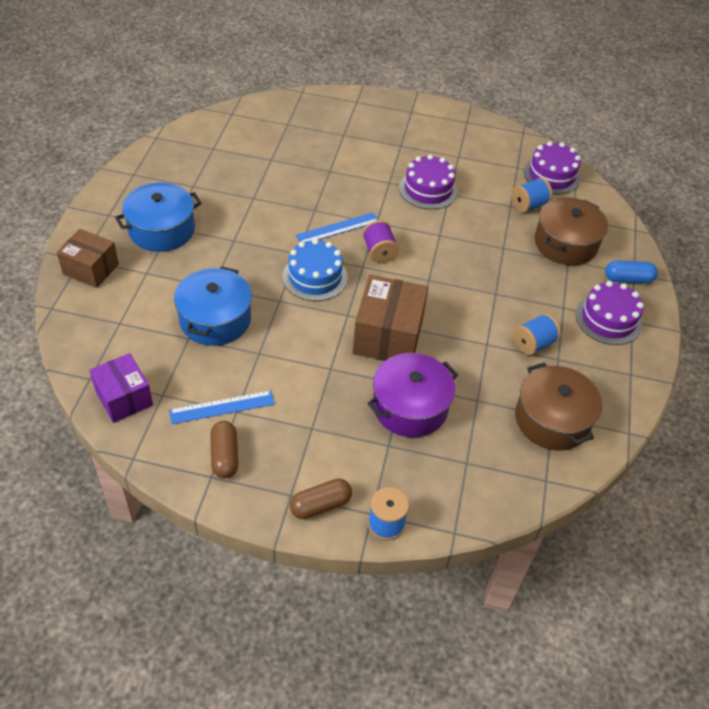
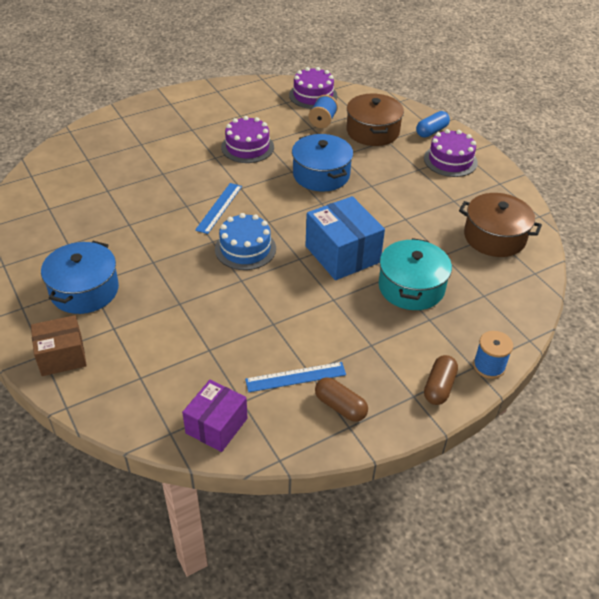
camera: 40 degrees left, 5 degrees down
purple box [89,353,153,423] -> purple box turned 75 degrees counterclockwise [182,379,247,452]
blue ruler [169,390,275,424] -> blue ruler turned 45 degrees clockwise [245,362,346,392]
blue pot [174,266,252,346] -> blue pot moved to [292,134,353,192]
brown box [353,275,429,361] -> blue box [305,196,385,280]
purple spool [362,220,399,263] -> none
purple pot [367,353,458,437] -> turquoise pot [379,238,452,310]
blue spool [513,313,561,355] -> none

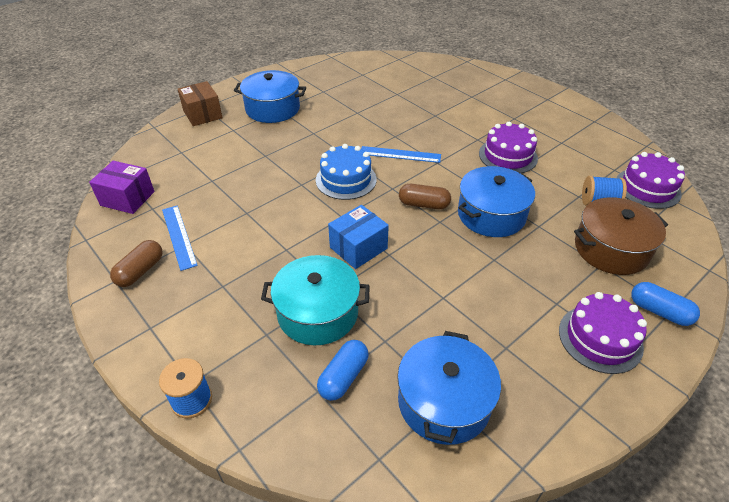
camera: 80 degrees right, 0 degrees up
blue box [305,196,385,280] -> blue box [328,205,389,269], size x0.66
brown capsule [424,355,458,405] -> brown capsule moved to [399,184,451,209]
brown pot [459,193,542,257] -> blue pot [397,331,501,445]
none -> blue capsule [317,340,369,401]

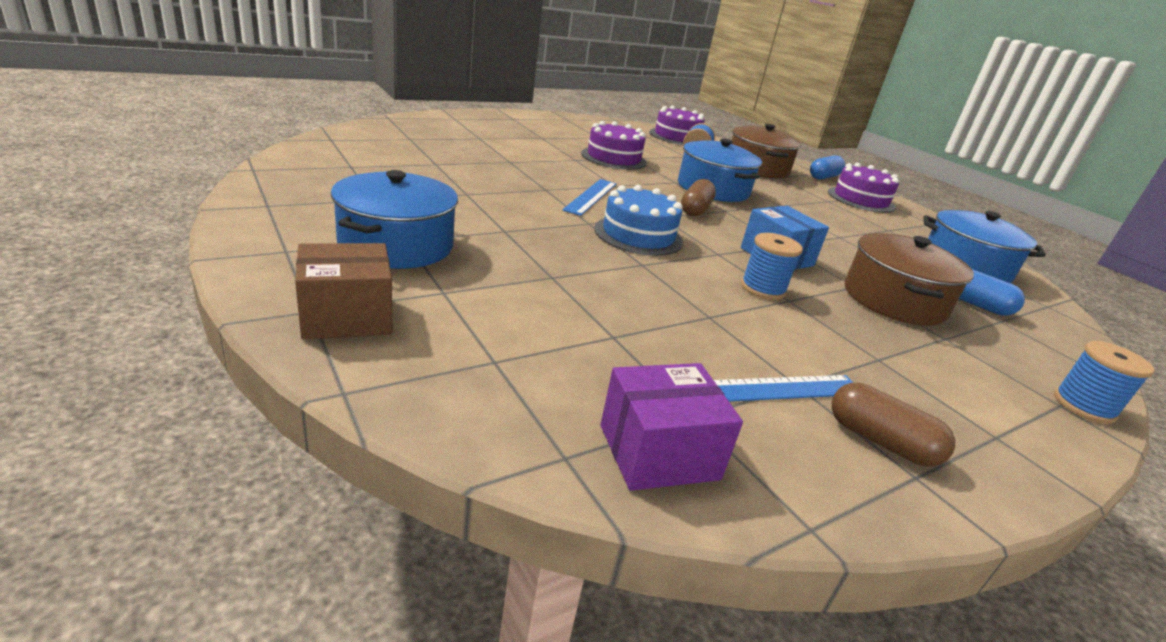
camera: 85 degrees left, 15 degrees down
purple box [89,161,155,214] -> purple box turned 45 degrees clockwise [600,363,743,491]
turquoise pot [261,255,370,345] -> brown pot [845,233,974,326]
none -> blue spool [741,233,803,300]

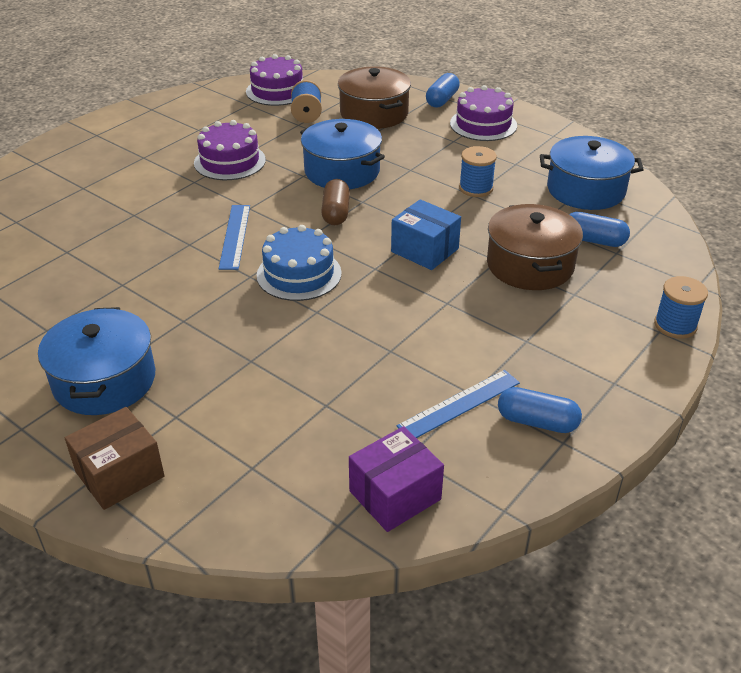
camera: 15 degrees left, 10 degrees up
blue spool [741,233,803,300] -> blue spool moved to [459,146,497,197]
brown capsule [832,383,955,467] -> blue capsule [498,387,582,433]

